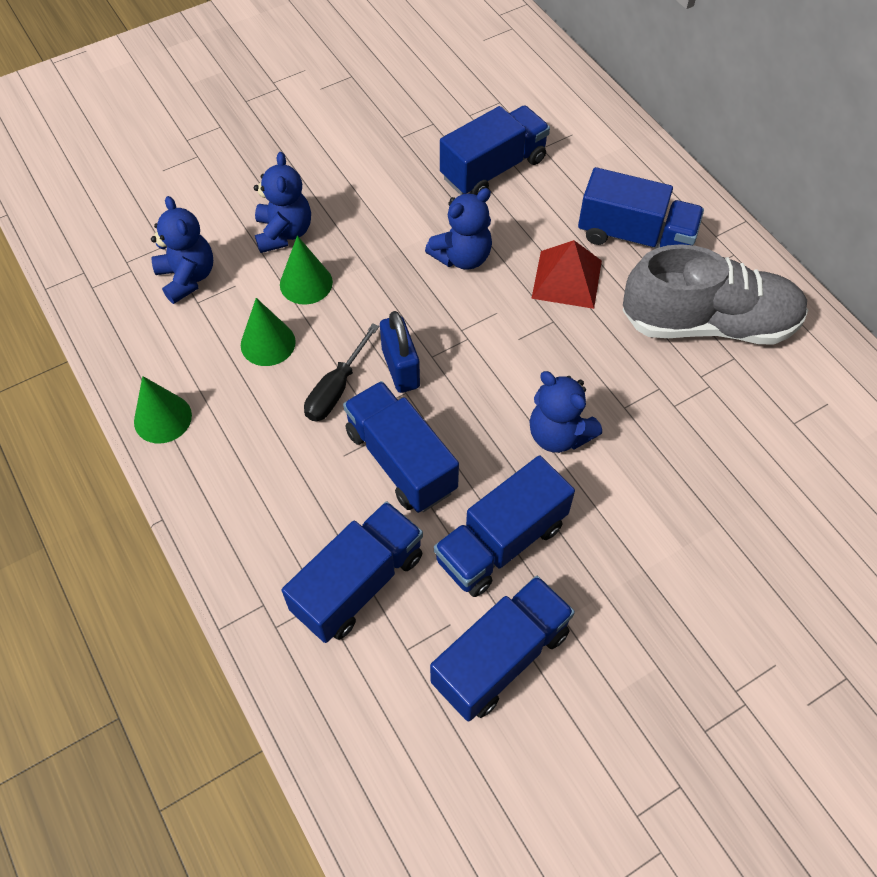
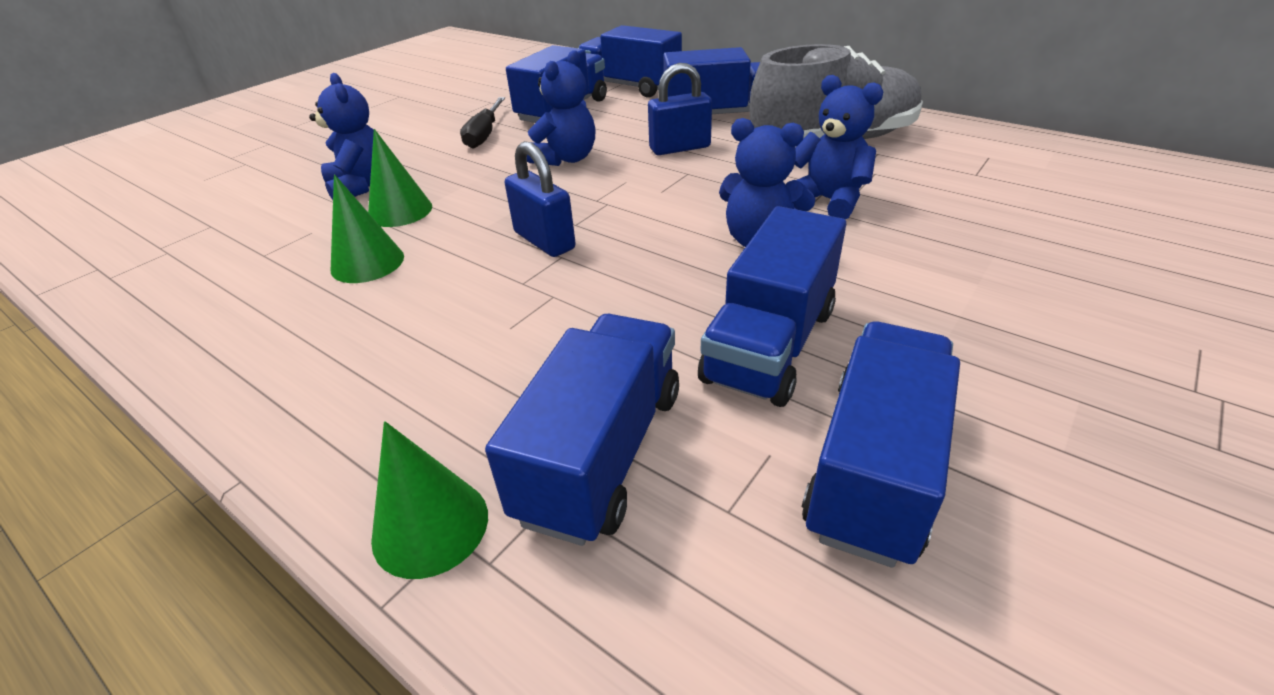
camera: 20 degrees left, 20 degrees down
green cone [134,376,192,443] -> green cone moved to [371,421,488,579]
blue teddy bear [151,196,213,304] -> blue teddy bear moved to [795,75,883,219]
black screwdriver [304,323,379,421] -> black screwdriver moved to [460,97,505,149]
blue truck [343,381,459,513] -> blue truck moved to [579,25,682,98]
red pyramid [531,240,602,309] -> blue padlock [648,63,712,155]

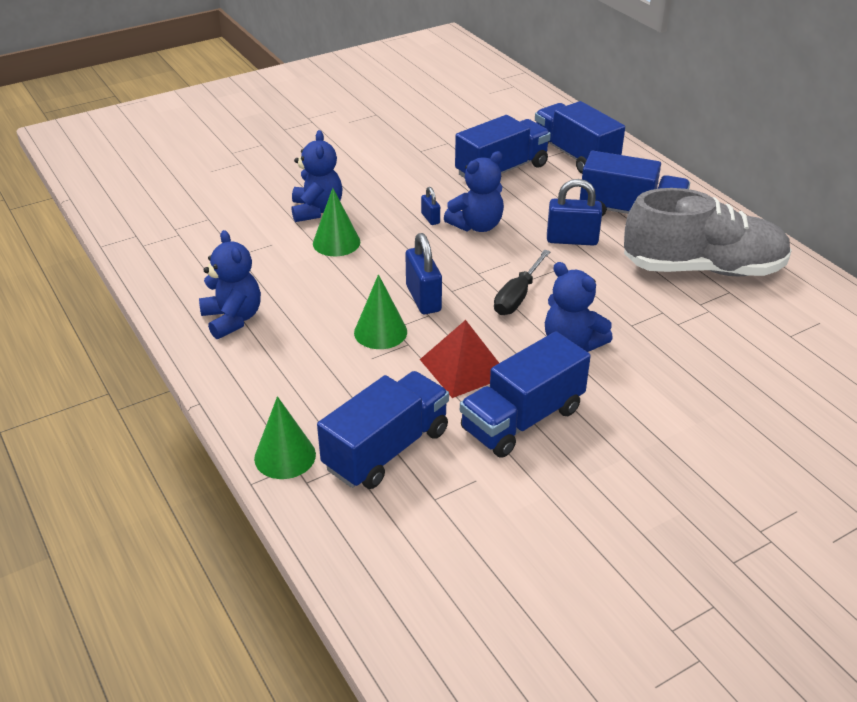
camera: 20 degrees right, 0 degrees up
green cone [331,174,404,283] -> green cone moved to [354,274,407,349]
black screwdriver [460,97,505,149] -> black screwdriver moved to [494,250,551,315]
blue teddy bear [795,75,883,219] -> blue teddy bear moved to [199,230,261,339]
blue truck [802,322,960,568] -> none
none -> red pyramid [420,320,499,398]
none -> blue padlock [421,187,440,225]

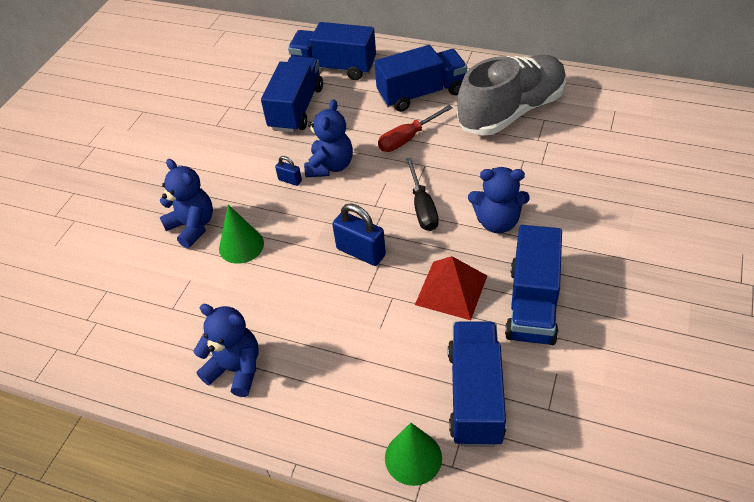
camera: 35 degrees left, 10 degrees up
green cone [354,274,407,349] -> none
blue padlock [547,179,602,246] -> red screwdriver [378,105,453,152]

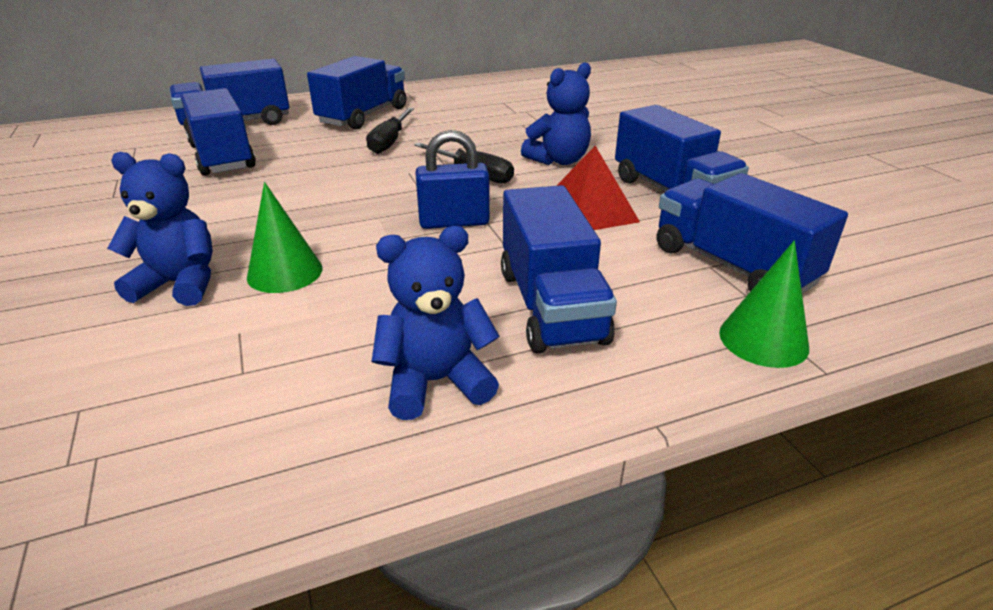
camera: 45 degrees left, 15 degrees down
blue padlock [275,156,302,186] -> none
blue teddy bear [304,99,353,177] -> none
red screwdriver [378,105,453,152] -> black screwdriver [366,108,414,154]
grey shoe [457,55,566,136] -> none
none -> blue truck [501,185,617,354]

